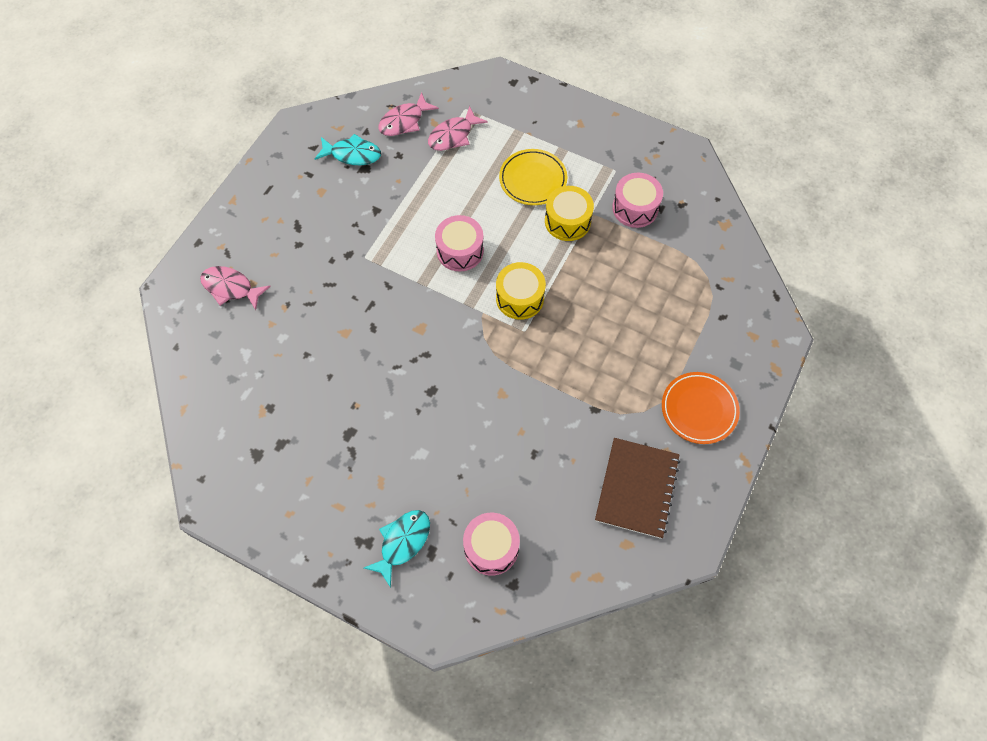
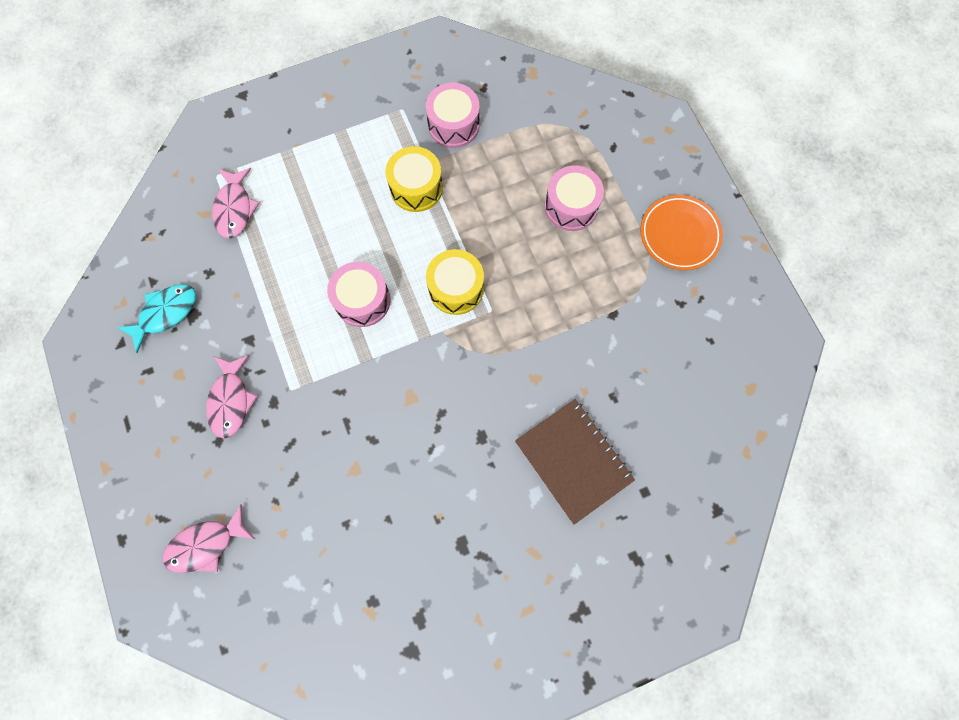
camera: 50 degrees left, 10 degrees up
turquoise fish [364,510,430,588] -> none
pink fish [379,92,439,136] -> pink fish moved to [206,355,258,439]
pink drum [463,513,520,576] -> pink drum moved to [545,165,604,231]
yellow plate [499,149,567,205] -> none
brown notebook [595,438,680,539] -> brown notebook moved to [515,399,635,525]

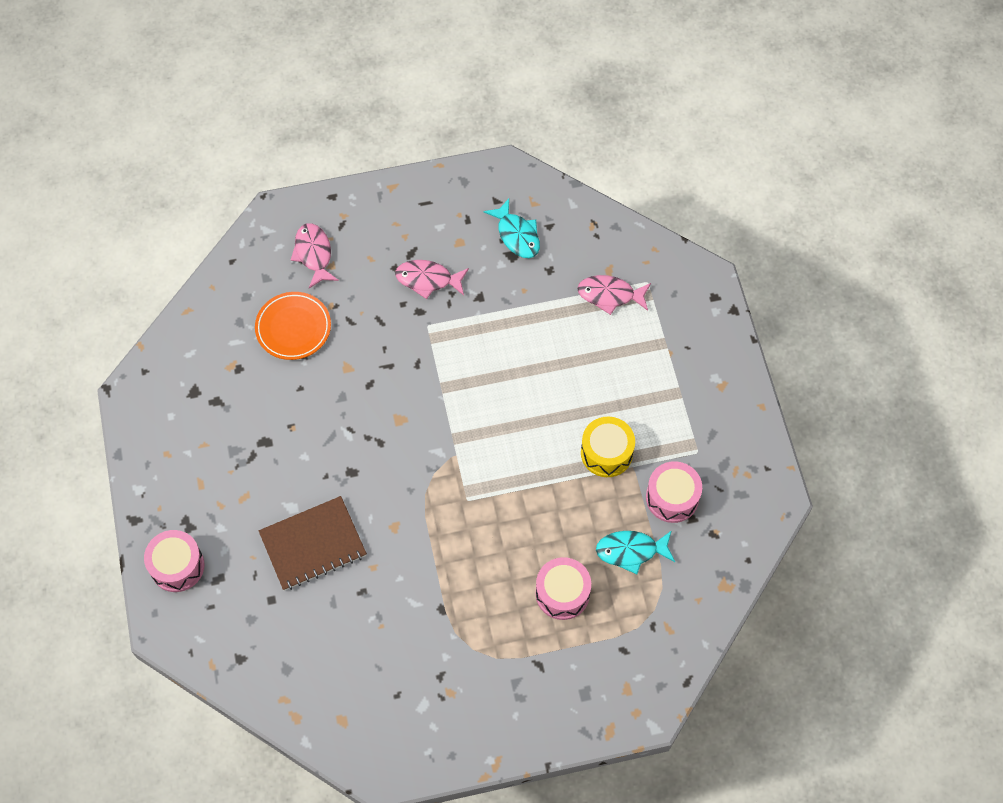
camera: 100 degrees right, 10 degrees down
pink drum [327,262,391,327] -> pink drum moved to [144,530,205,592]
yellow drum [426,249,484,315] -> none
orange plate [640,195,723,270] -> orange plate moved to [255,292,331,360]
none -> turquoise fish [596,530,675,574]

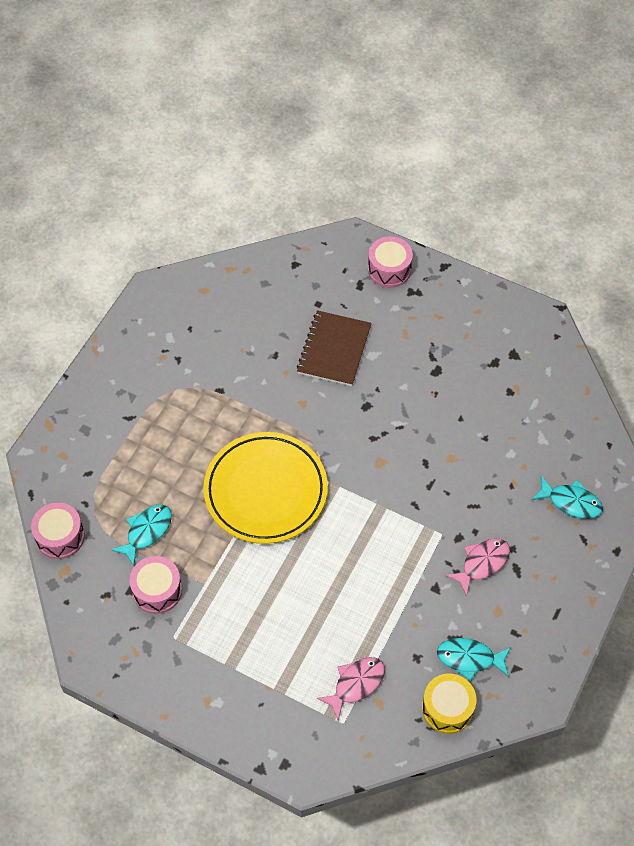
camera: 130 degrees right, 5 degrees down
orange plate [255,292,331,360] -> none
pink fish [291,223,339,288] -> turquoise fish [532,476,603,519]
pink drum [536,557,591,620] -> pink drum moved to [31,502,85,559]
yellow drum [581,417,635,477] -> yellow drum moved to [422,673,476,734]
none -> yellow plate [203,432,328,544]

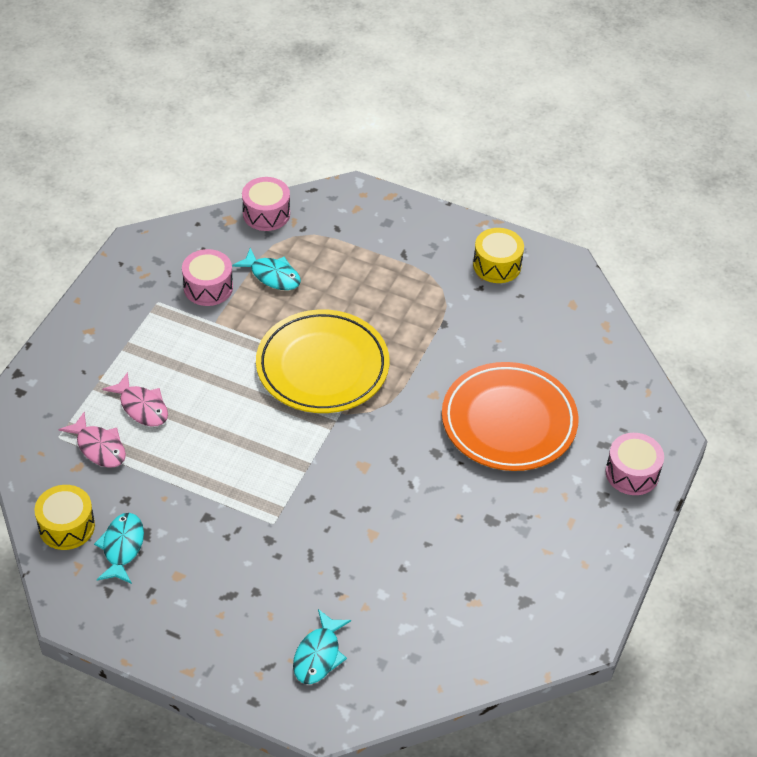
camera: 85 degrees right, 10 degrees down
brown notebook [297,310,372,386] -> orange plate [442,362,578,471]
pink fish [445,538,510,597] -> pink fish moved to [102,372,168,427]
none -> yellow drum [473,228,524,283]

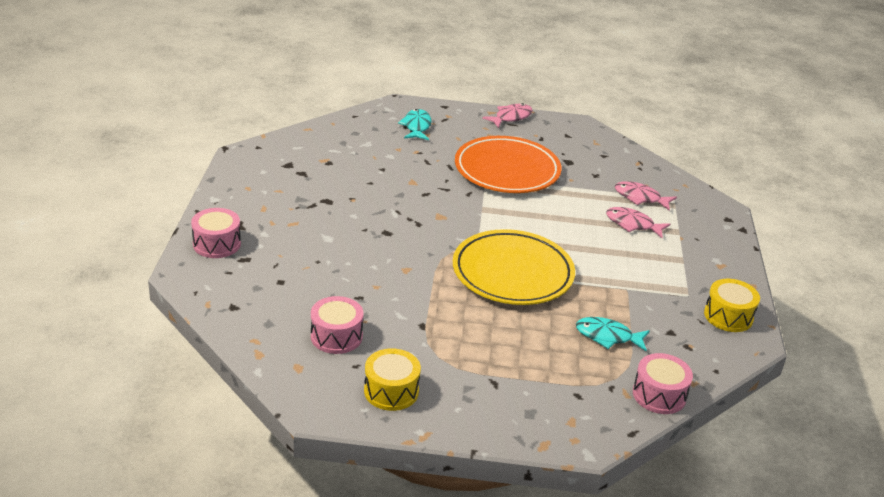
camera: 160 degrees right, 15 degrees down
yellow drum [34,485,95,550] -> yellow drum moved to [704,279,760,332]
turquoise fish [94,513,144,584] -> none
pink drum [182,249,233,306] -> pink drum moved to [311,296,364,354]
orange plate [442,362,578,471] -> orange plate moved to [455,136,562,193]
none -> pink fish [482,103,532,128]

